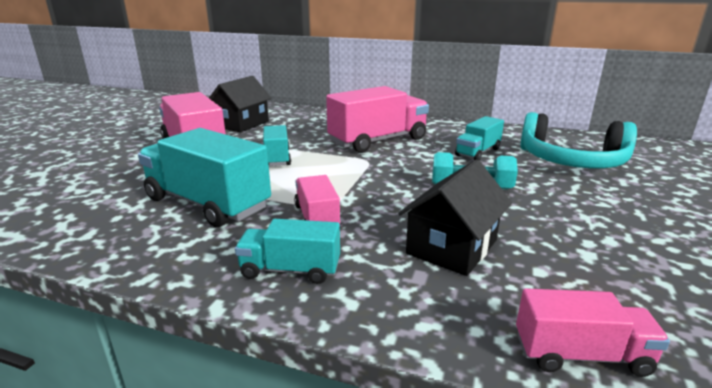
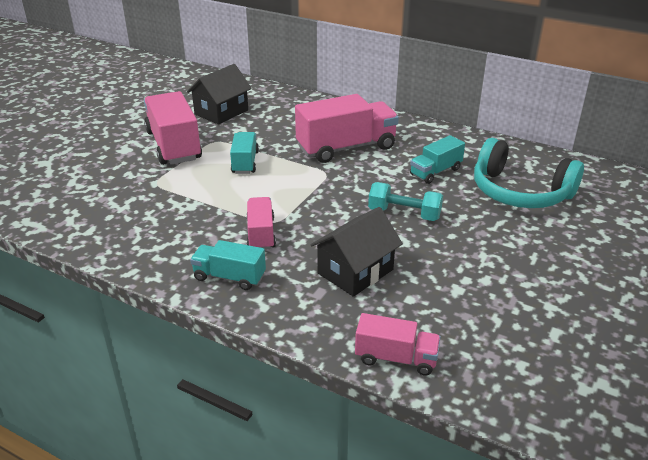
camera: 10 degrees right, 10 degrees up
turquoise truck [138,128,271,227] -> none

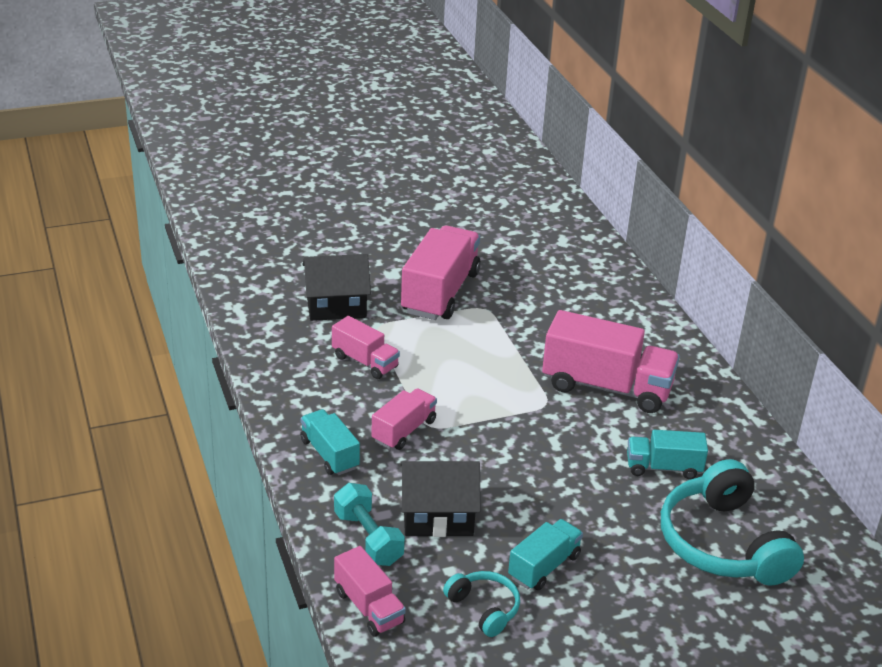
camera: 40 degrees right, 0 degrees up
black house [187,64,252,125] -> black house moved to [302,254,371,321]
turquoise truck [230,132,259,174] -> turquoise truck moved to [508,519,583,590]
turquoise dumbbell [368,182,443,221] -> turquoise dumbbell moved to [334,483,405,566]
none -> pink truck [332,316,400,379]
none -> turquoise headphones [443,571,520,637]

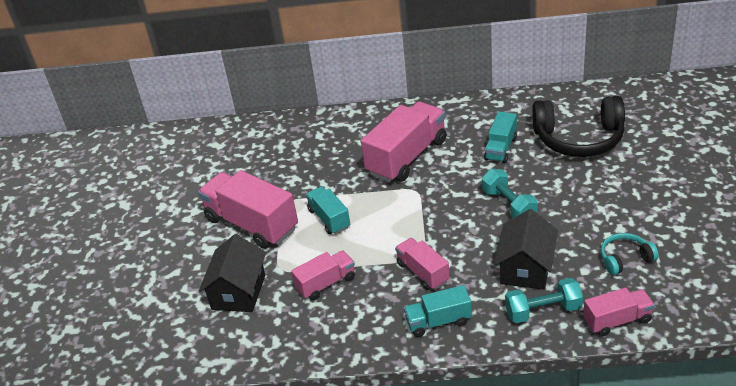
camera: 65 degrees left, 5 degrees up
turquoise truck [508,519,583,590] -> turquoise truck moved to [306,186,350,234]
turquoise headphones [661,459,804,586] -> black headphones [532,96,625,157]
none -> turquoise dumbbell [482,169,538,218]

